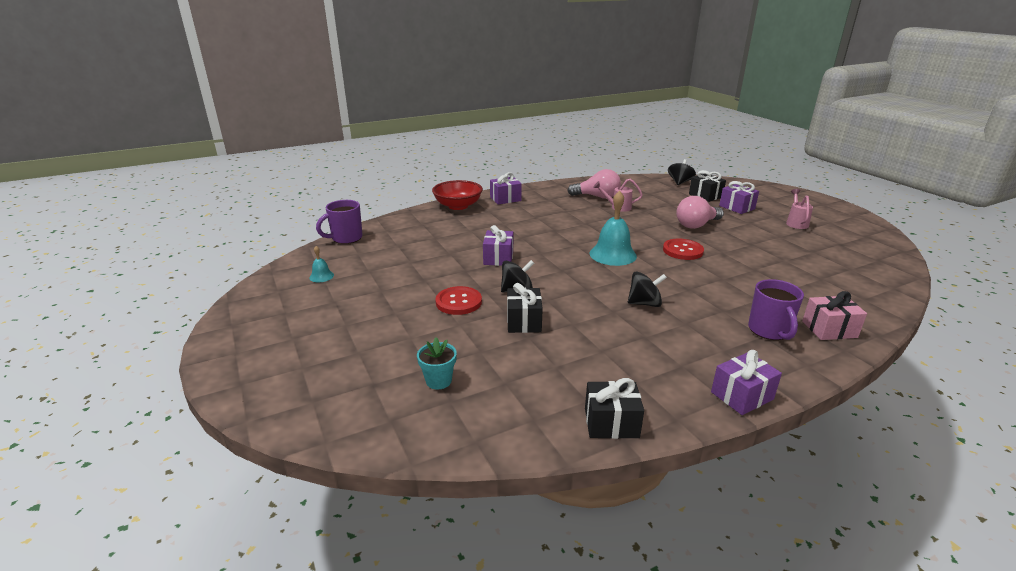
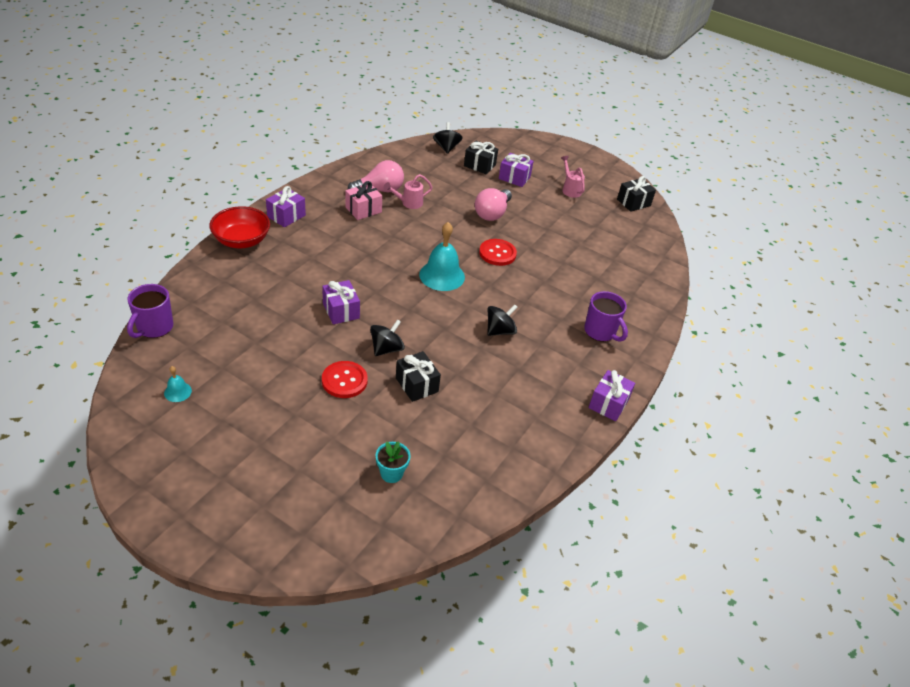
camera: 35 degrees left, 15 degrees up
black gift [585,378,644,439] -> black gift moved to [617,176,656,212]
pink gift [802,291,867,340] -> pink gift moved to [345,181,383,220]

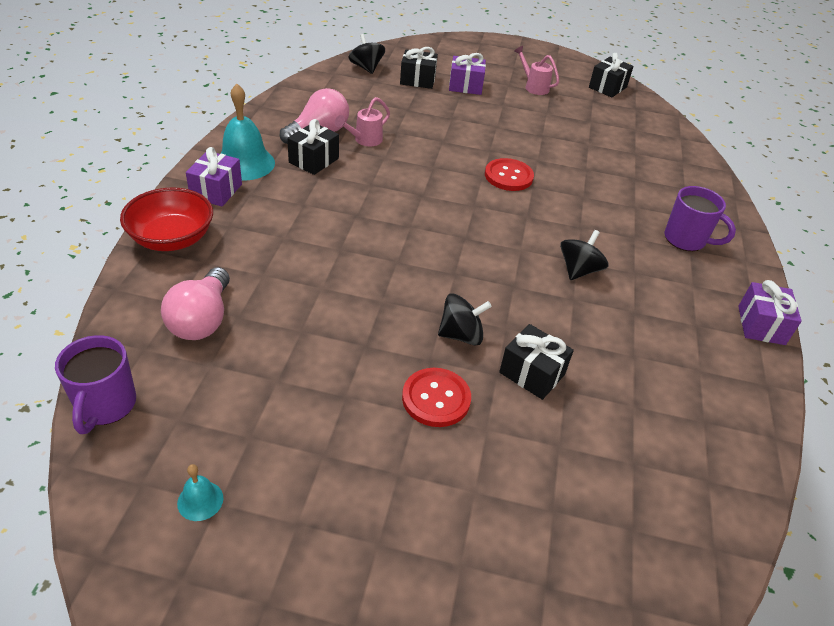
camera: 20 degrees left, 0 degrees up
purple gift [322,280,360,325] -> none
pink gift [345,181,383,220] -> black gift [287,119,339,175]
black spinning top [370,319,405,356] -> black spinning top turned 60 degrees clockwise [438,294,492,345]
turquoise flower pot [376,441,411,483] -> none
turquoise bell [419,222,465,291] -> turquoise bell moved to [220,84,275,181]
pink light bulb [475,188,512,221] -> pink light bulb moved to [161,267,230,340]

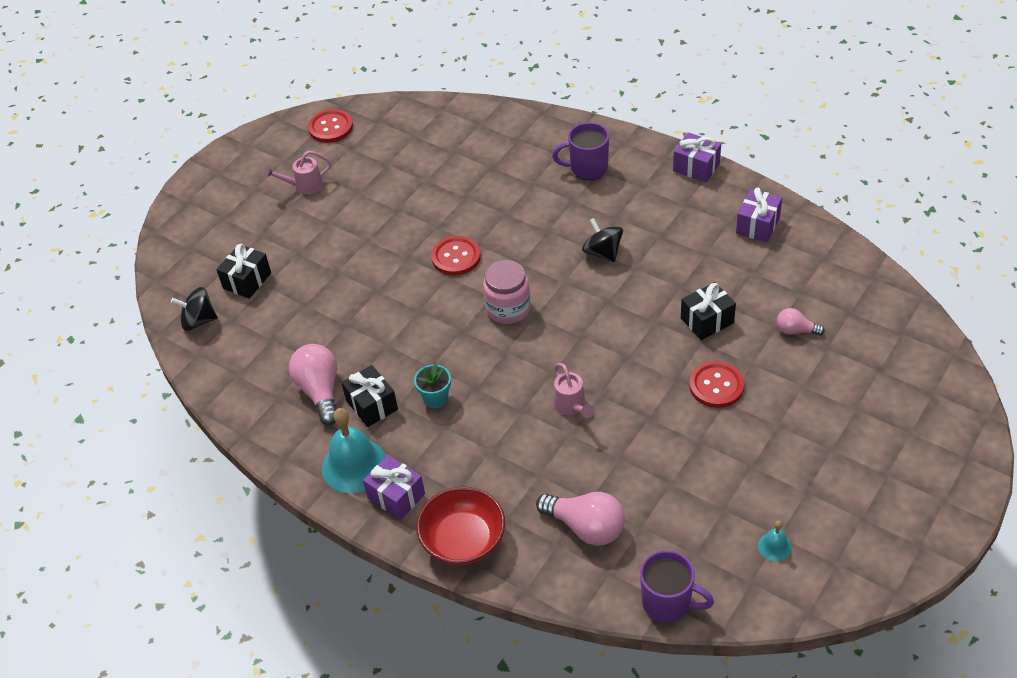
camera: 60 degrees left, 5 degrees up
pink watering can [335,97,390,146] -> pink watering can moved to [553,363,595,418]
black spinning top [438,294,492,345] -> none
purple gift [449,53,486,95] -> purple gift moved to [736,188,782,242]
black gift [589,53,634,98] -> red button [308,109,353,143]
purple mug [665,186,736,251] -> purple mug turned 150 degrees counterclockwise [552,122,609,180]
none -> turquoise flower pot [414,363,451,408]
none -> pink jar [483,260,531,324]
none -> pink light bulb [777,308,825,336]

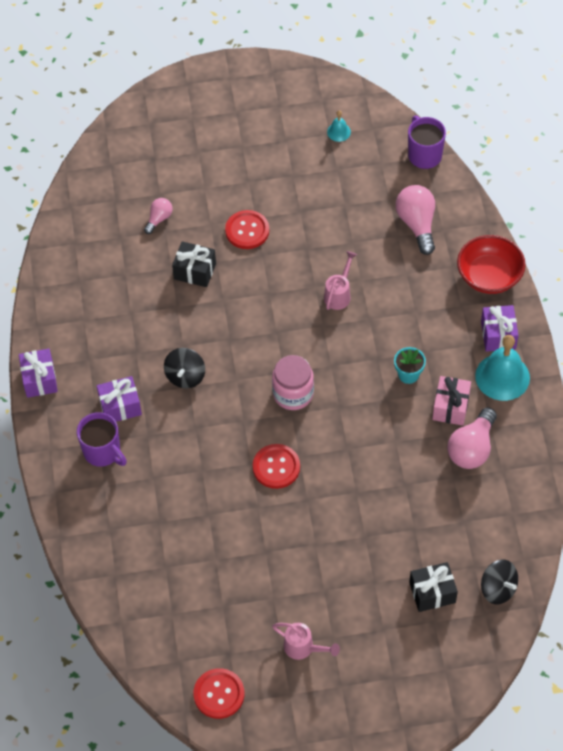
camera: 135 degrees left, 10 degrees up
black gift [341,365,398,427] -> pink gift [432,376,471,426]
purple gift [736,188,782,242] -> purple gift moved to [97,376,142,422]
pink light bulb [777,308,825,336] -> pink light bulb turned 120 degrees counterclockwise [144,198,173,234]

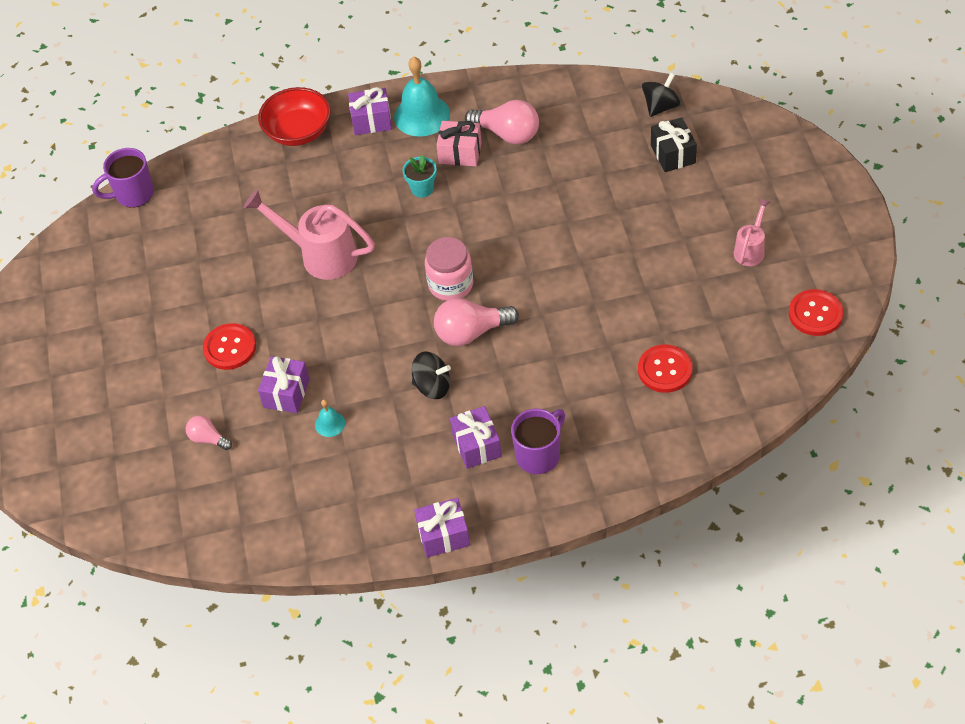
camera: 90 degrees left, 5 degrees down
black gift [172,241,216,287] -> purple gift [258,356,310,413]
red button [253,444,300,489] -> red button moved to [638,345,693,393]
pink watering can [324,251,357,310] -> pink watering can [244,189,375,280], size x1.83
turquoise bell [327,110,351,142] -> turquoise bell moved to [315,399,345,437]
pink light bulb [396,185,435,255] -> pink light bulb moved to [434,298,519,346]

